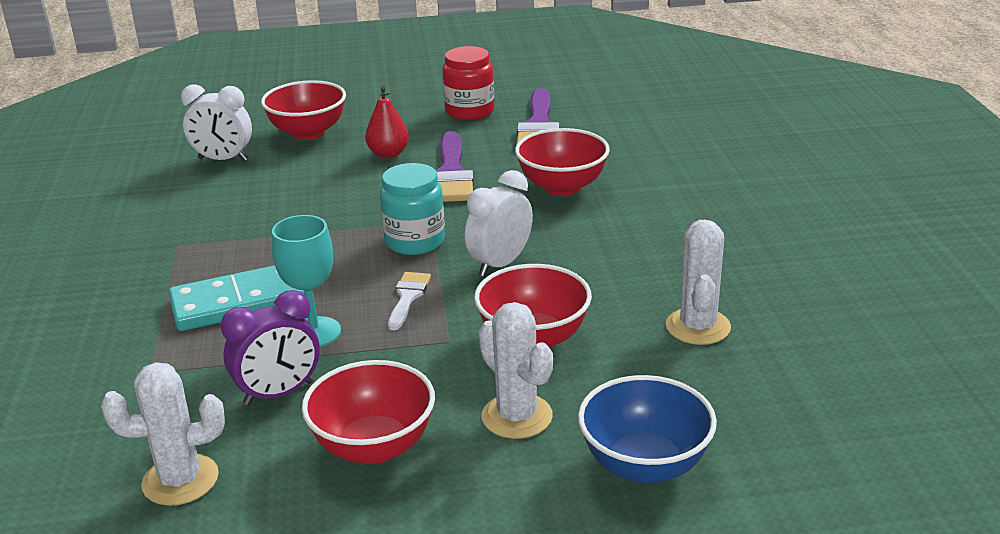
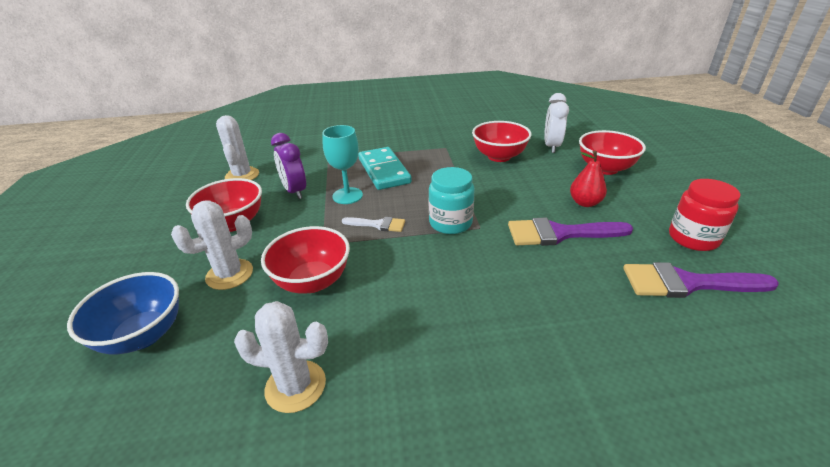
camera: 90 degrees right, 5 degrees up
white clock [465,170,533,277] -> none
red bowl [515,128,610,196] -> red bowl moved to [472,121,532,162]

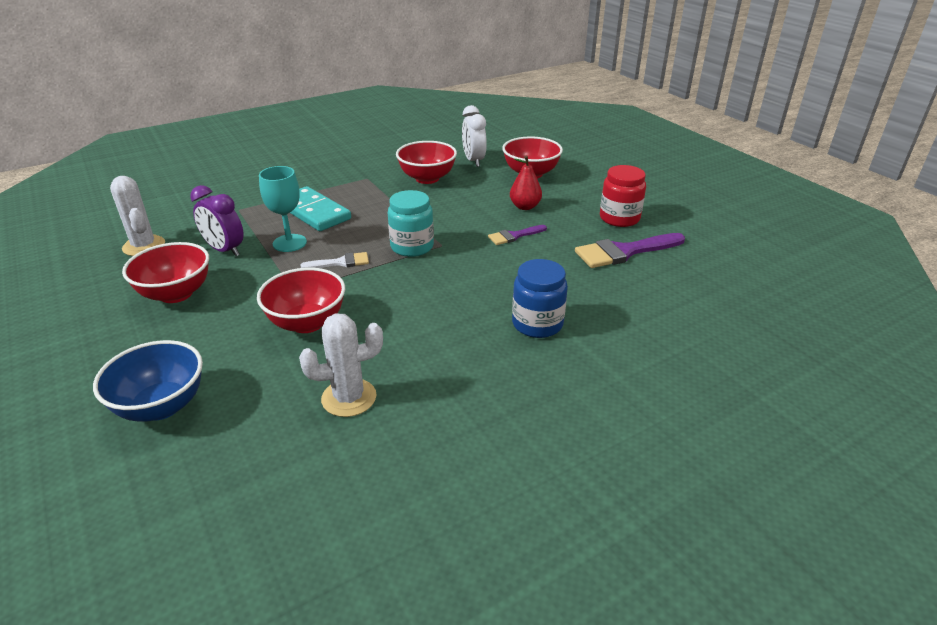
camera: 25 degrees left, 0 degrees up
white cactus [171,200,253,290] -> none
purple brush [508,217,633,246] -> purple brush [488,225,547,245], size x0.55
none -> blue jar [512,259,568,338]

